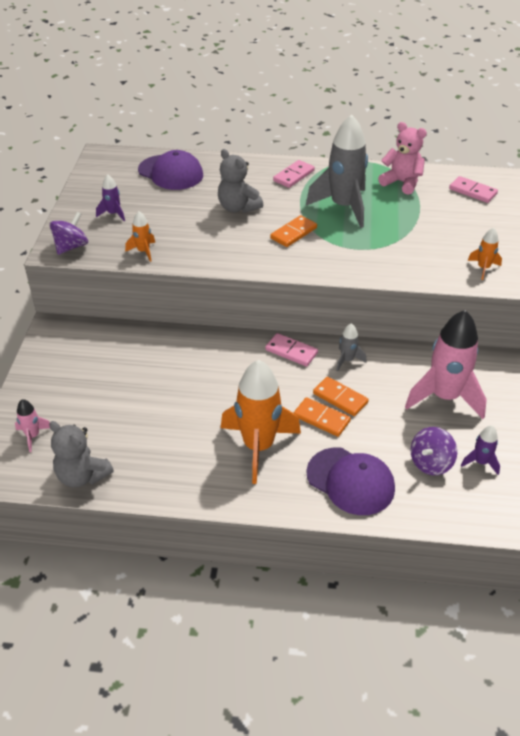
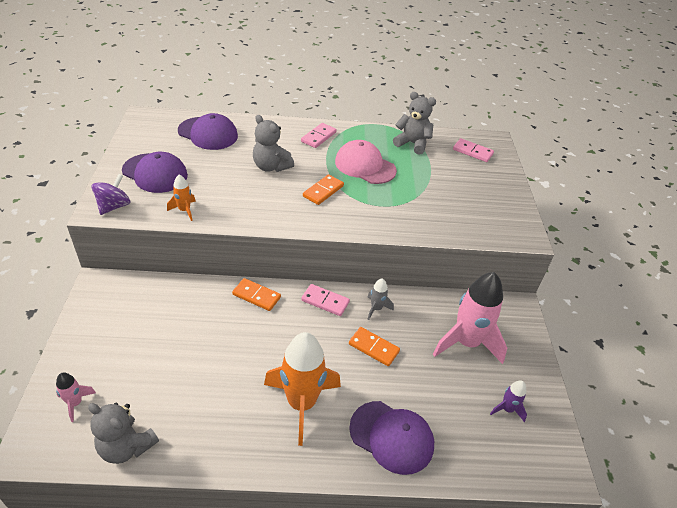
camera: 10 degrees left, 0 degrees up
purple rocket [96,174,125,221] -> purple cap [122,152,188,193]
orange domino [294,397,351,437] -> orange domino moved to [232,278,281,311]
grey rocket [306,114,368,228] -> pink cap [335,140,397,184]
pink teddy bear [378,122,427,195] -> grey teddy bear [393,92,436,155]
purple spinning top [411,427,457,475] -> none
orange rocket [468,227,502,280] -> none

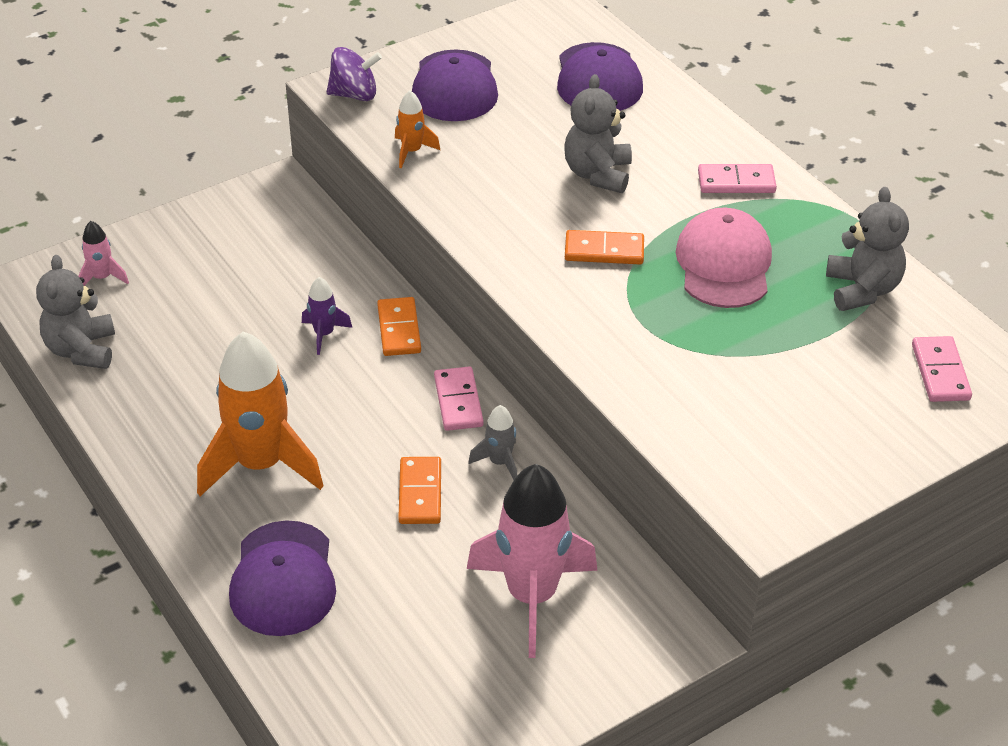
camera: 60 degrees right, 0 degrees up
purple rocket [490,381,527,422] -> purple rocket moved to [302,277,352,355]

